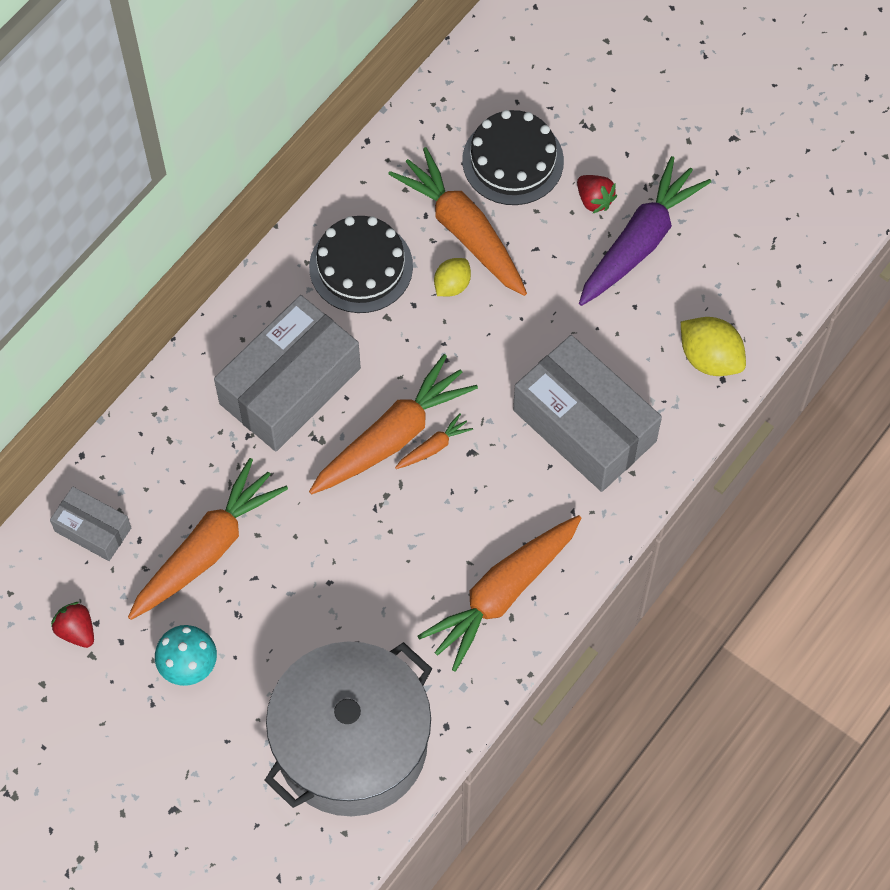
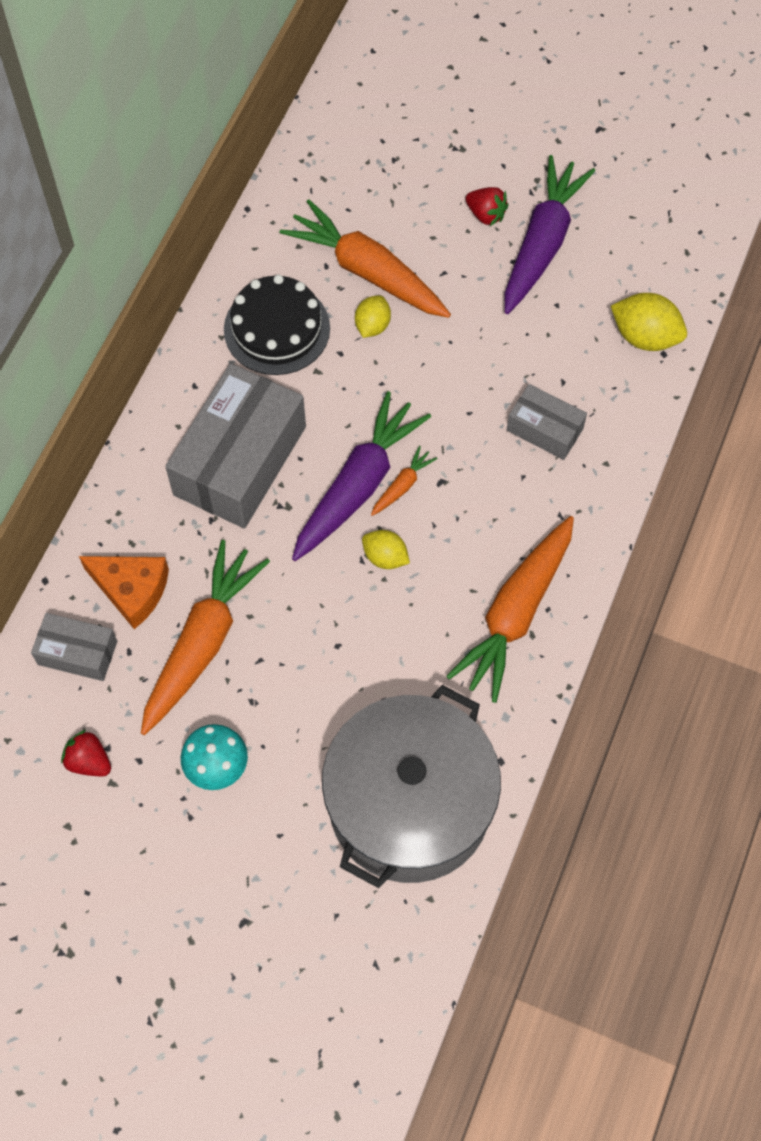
camera: 15 degrees left, 0 degrees up
orange carrot [309,354,478,494] -> purple carrot [292,391,431,561]
black cake [462,110,564,205] -> none
grey box [513,335,662,492] -> grey box [507,384,587,460], size x0.51
none -> orange cheese [79,556,169,629]
none -> yellow lemon [362,530,410,569]

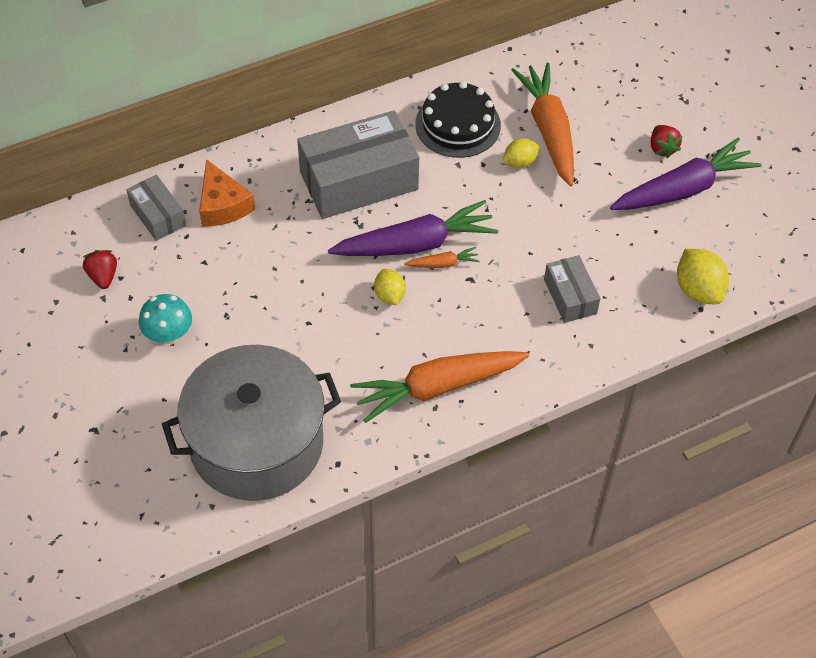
camera: 40 degrees right, 10 degrees down
orange carrot [141,540,270,735] -> none

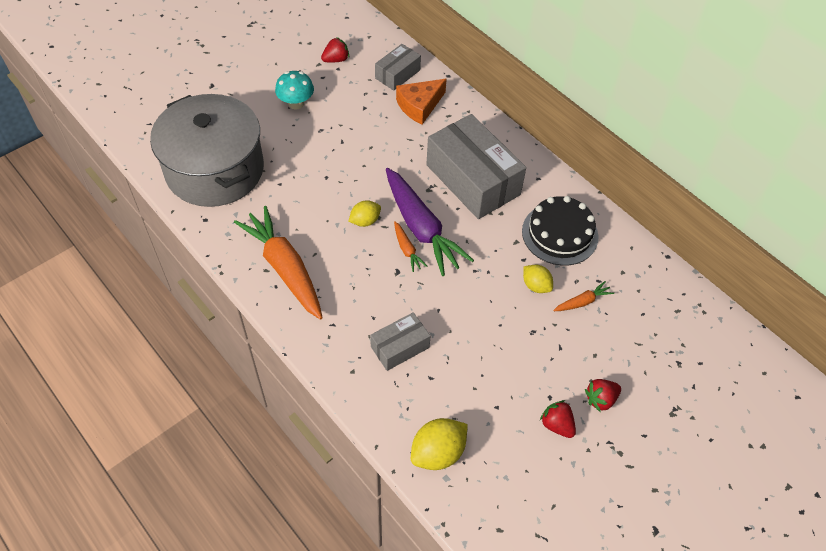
camera: 75 degrees right, 0 degrees up
orange carrot [511,63,574,186] -> orange carrot [553,281,614,311], size x0.44
purple carrot [610,137,762,210] -> red strawberry [540,400,576,438]

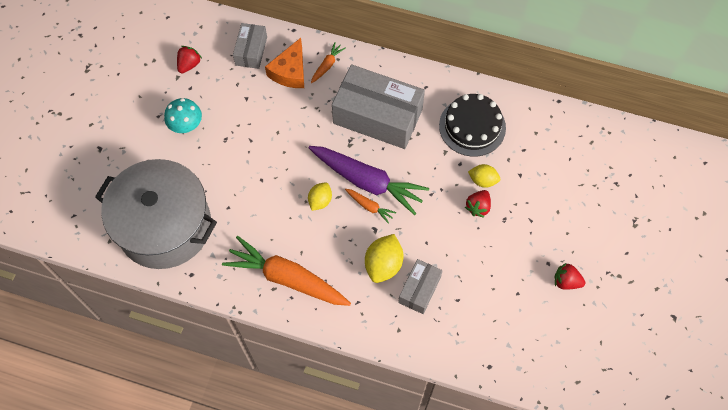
camera: 30 degrees left, 10 degrees up
yellow lemon [411,418,468,470] -> yellow lemon moved to [365,234,403,283]
orange carrot [553,281,614,311] -> orange carrot moved to [311,42,346,83]
red strawberry [585,379,621,412] -> red strawberry moved to [465,190,491,217]

